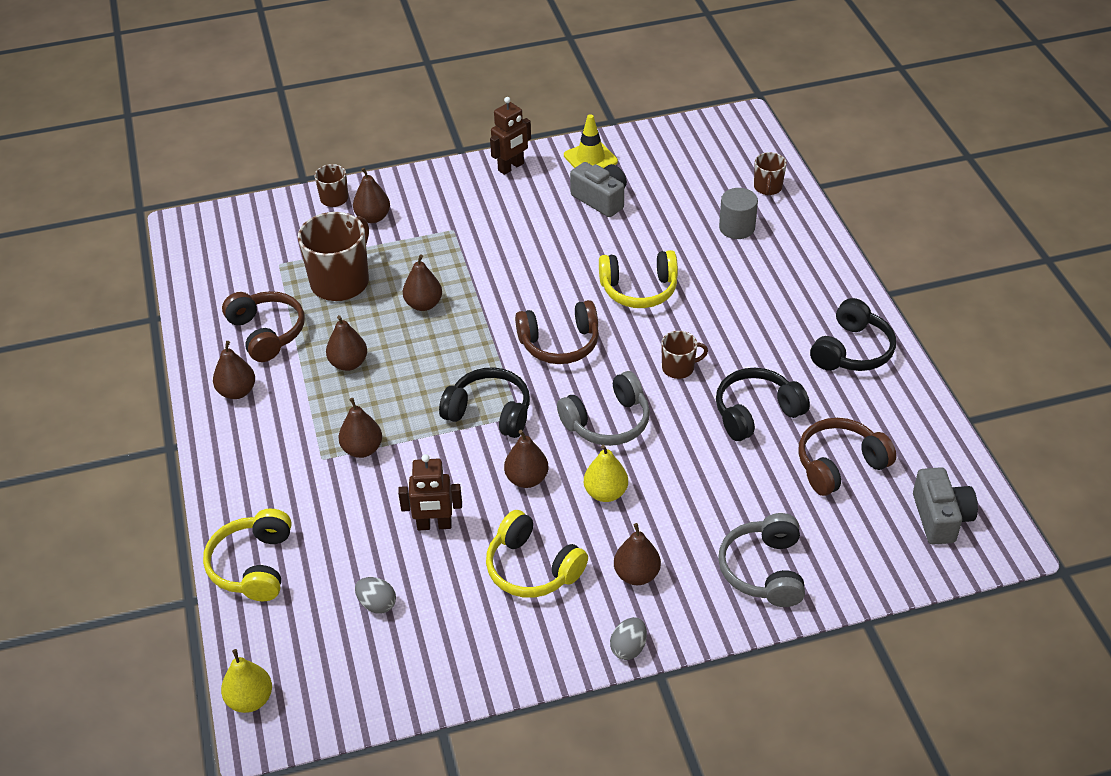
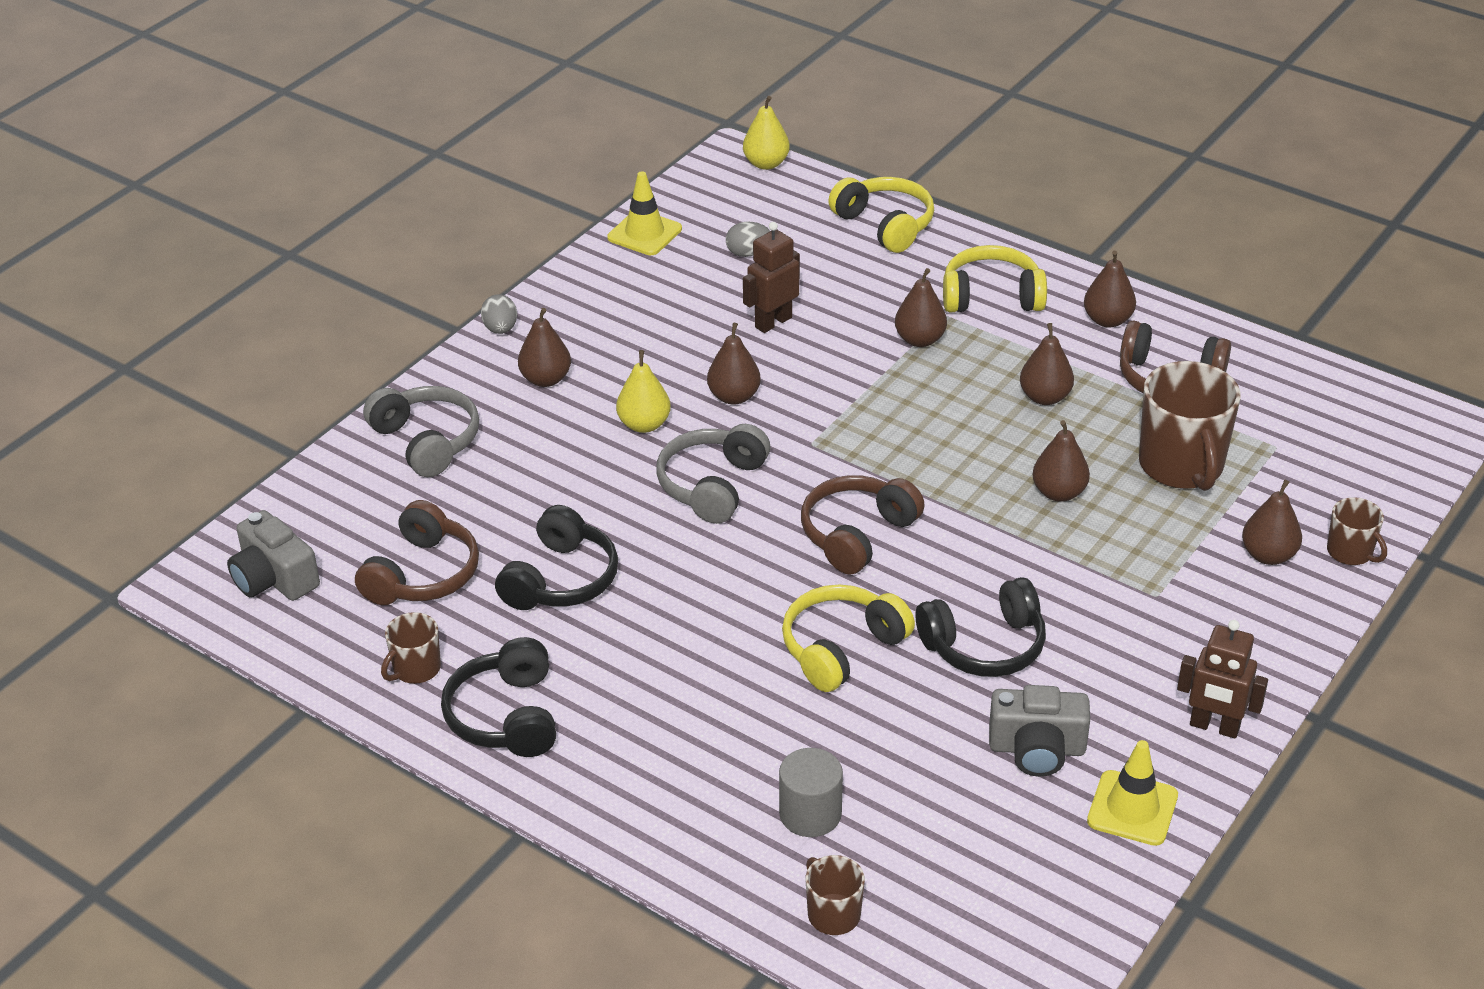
camera: 140 degrees right, 5 degrees down
black headphones [439,367,530,438] -> black headphones moved to [916,577,1046,677]
yellow headphones [486,510,588,598] -> yellow headphones moved to [943,245,1047,312]
brown robot [490,97,531,175] -> brown robot turned 75 degrees counterclockwise [1177,620,1268,739]
brown mug [661,331,708,379] -> brown mug moved to [381,612,441,684]
none -> yellow traffic cone [607,171,682,255]

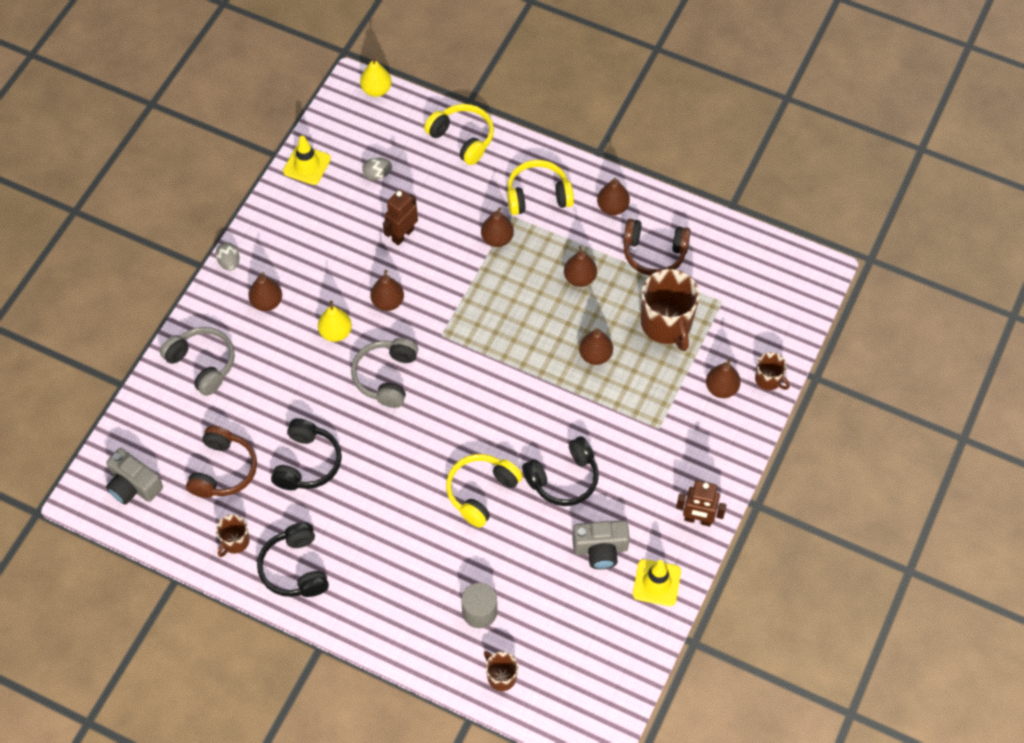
camera: 10 degrees left, 20 degrees up
brown headphones [801,475,925,575] -> none

